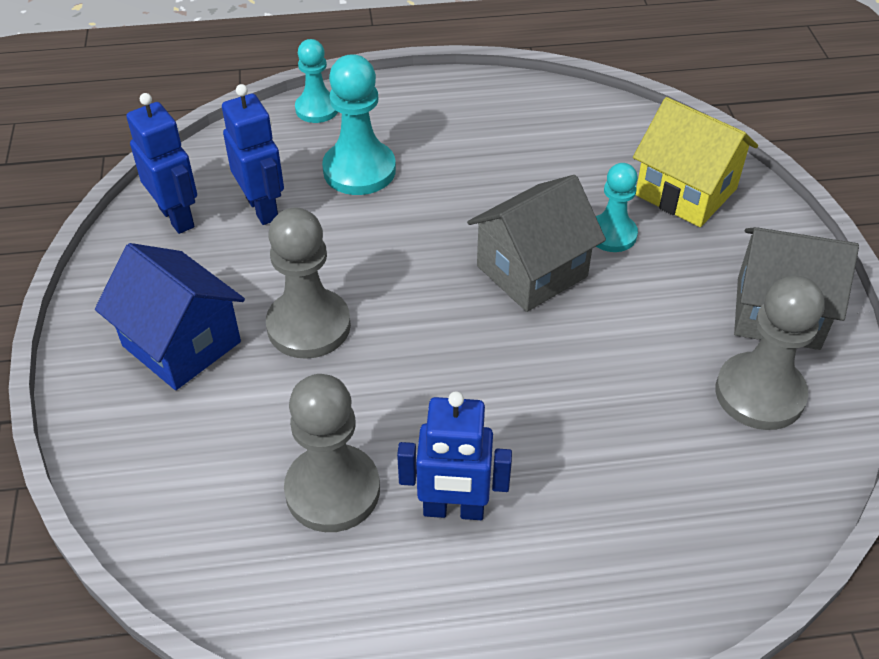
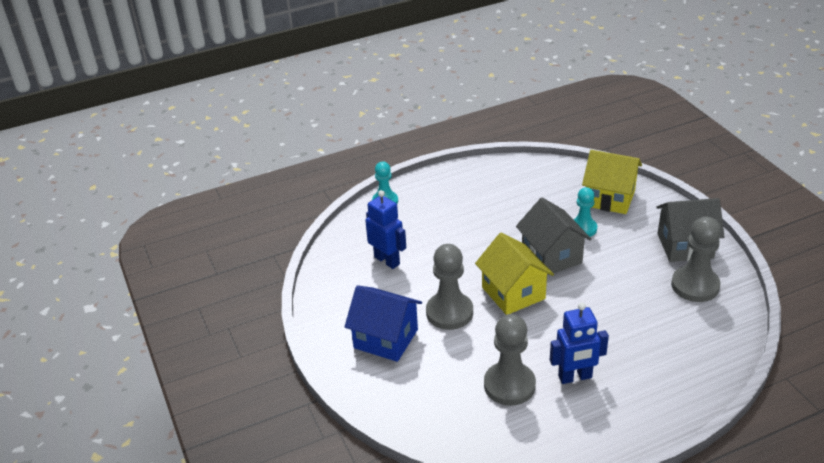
camera: 15 degrees left, 10 degrees down
blue robot [126,93,197,234] -> none
turquoise pawn [322,54,396,195] -> none
grey house [467,175,606,312] -> grey house turned 60 degrees counterclockwise [516,198,591,275]
none -> yellow house [475,233,554,315]

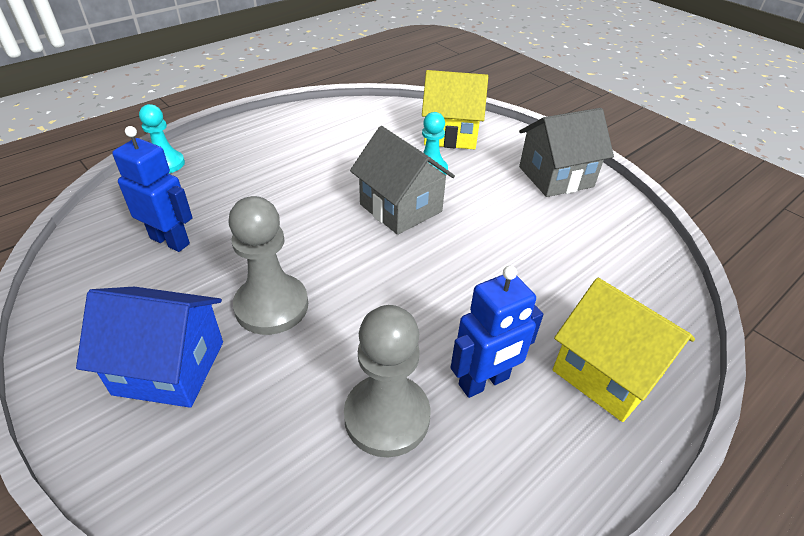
camera: 20 degrees left, 5 degrees up
yellow house [475,233,554,315] -> yellow house moved to [553,278,695,422]
grey pawn [671,217,721,302] -> none

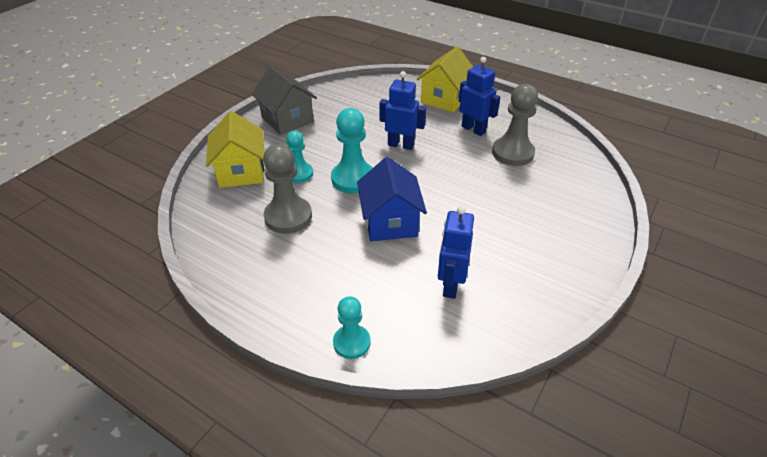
camera: 105 degrees left, 0 degrees up
blue house [76,287,223,408] -> blue house moved to [357,157,427,241]
grey pawn [229,196,308,335] -> grey pawn moved to [263,144,312,234]
grey house [350,126,455,235] -> turquoise pawn [331,108,373,193]
none -> blue robot [380,71,426,150]

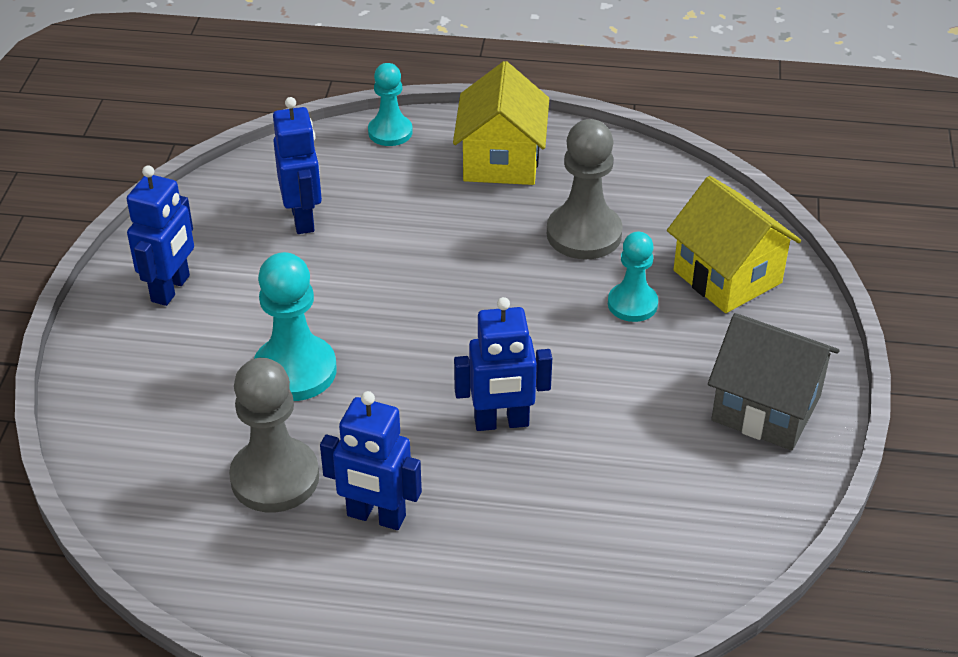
camera: 155 degrees right, 0 degrees up
turquoise pawn [331,108,373,193] -> turquoise pawn moved to [254,252,337,401]
blue house [357,157,427,241] -> none
yellow house [417,46,473,112] -> yellow house moved to [453,61,549,185]
none -> blue robot [127,165,194,306]

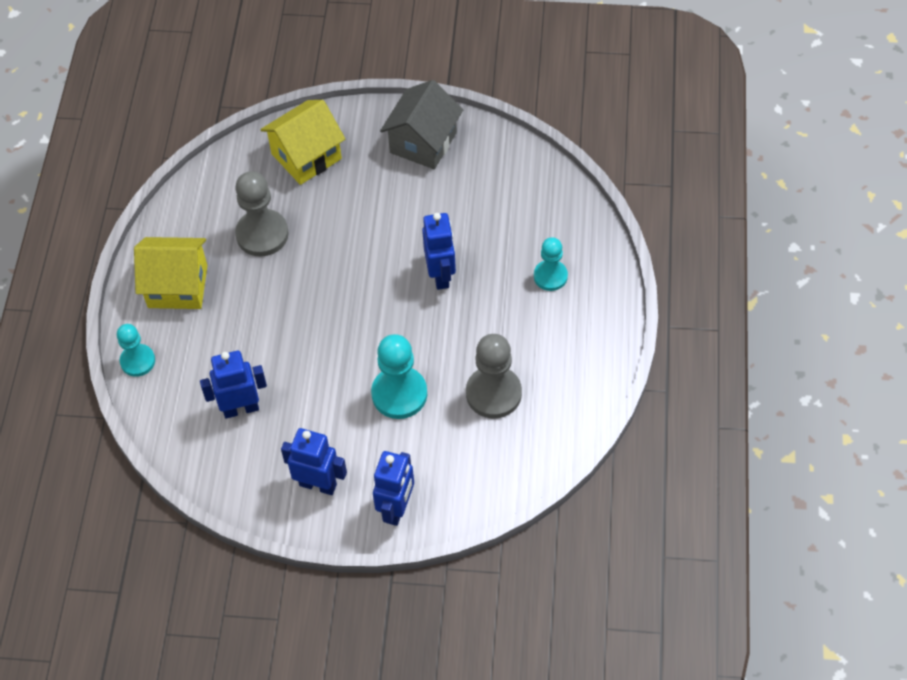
camera: 90 degrees left, 15 degrees up
blue robot [320,391,422,530] -> blue robot moved to [373,451,414,526]
turquoise pawn [608,232,658,322] -> turquoise pawn moved to [534,237,568,291]

